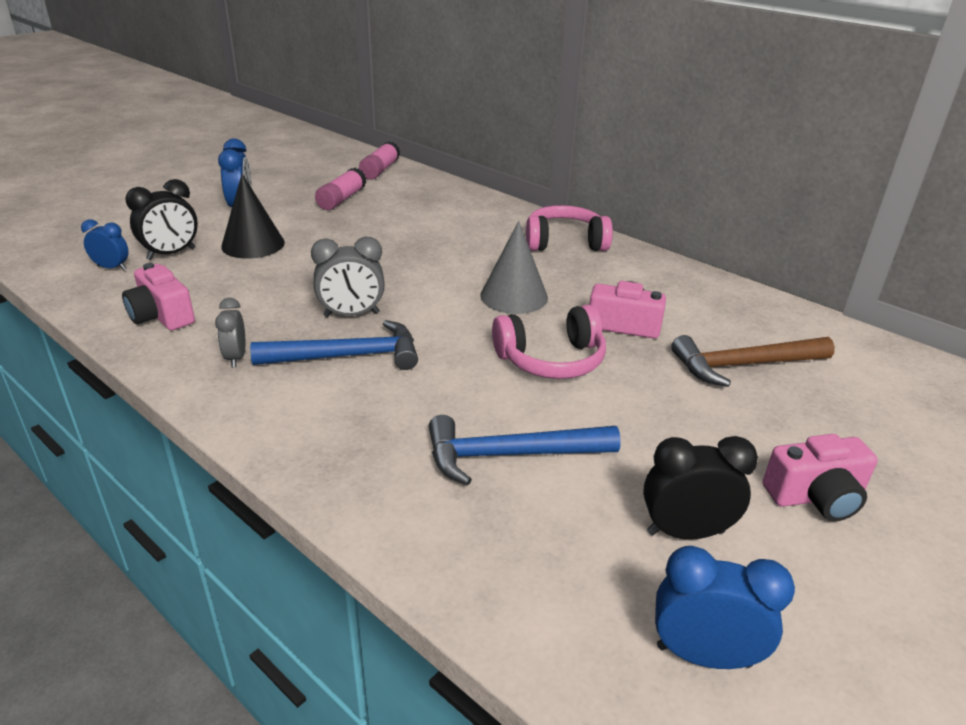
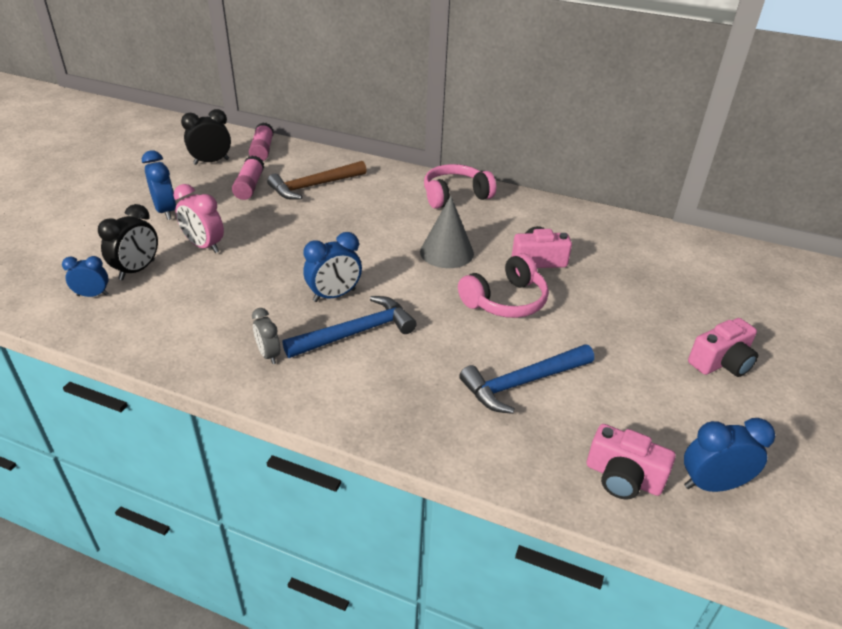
camera: 20 degrees left, 5 degrees up
pink camera [122,263,195,330] -> pink camera moved to [587,424,676,499]
black cone [221,174,285,259] -> pink clock [174,184,224,253]
grey clock [311,237,385,317] -> blue clock [304,232,362,302]
black clock [643,436,758,539] -> black clock moved to [181,109,231,165]
brown hammer [671,335,835,387] -> brown hammer moved to [267,161,367,200]

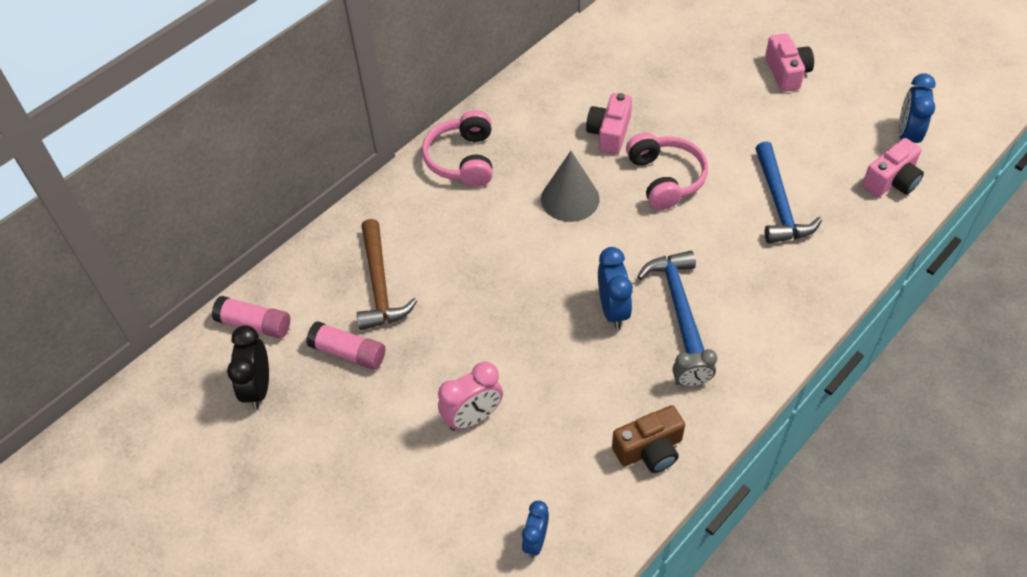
camera: 65 degrees left, 15 degrees up
black clock [98,204,158,280] -> none
blue clock [142,150,176,220] -> none
none -> brown camera [612,405,685,473]

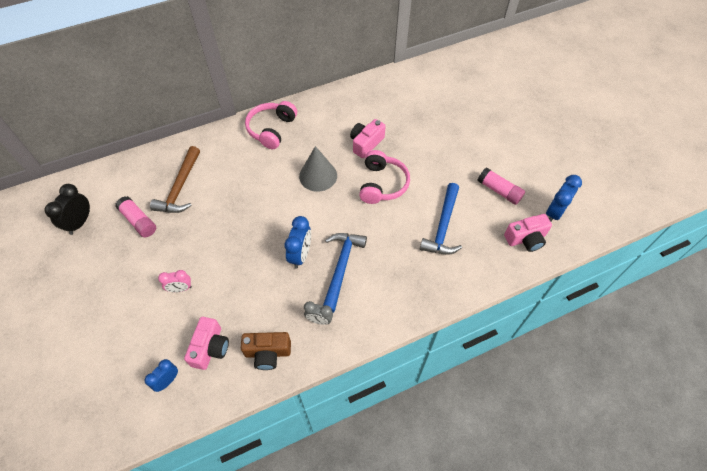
camera: 20 degrees right, 5 degrees up
pink glue stick [212,296,290,338] -> pink glue stick moved to [478,168,525,205]
pink clock [438,362,503,431] -> pink clock [158,270,192,292], size x0.66
pink camera [765,33,814,92] -> pink camera moved to [184,317,229,370]

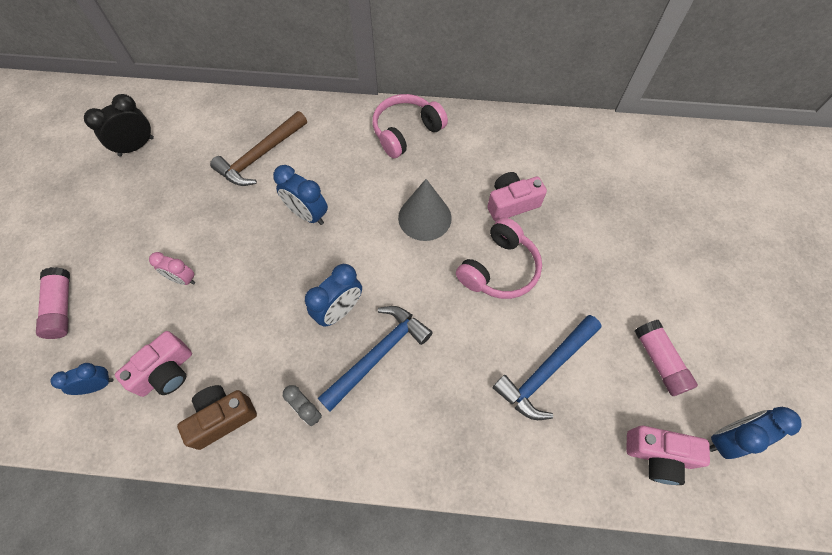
camera: 30 degrees right, 5 degrees up
pink glue stick [115,196,156,237] -> pink glue stick moved to [36,267,70,339]
brown camera [241,332,291,370] -> brown camera turned 120 degrees clockwise [177,385,257,450]
none -> blue clock [273,165,328,225]

